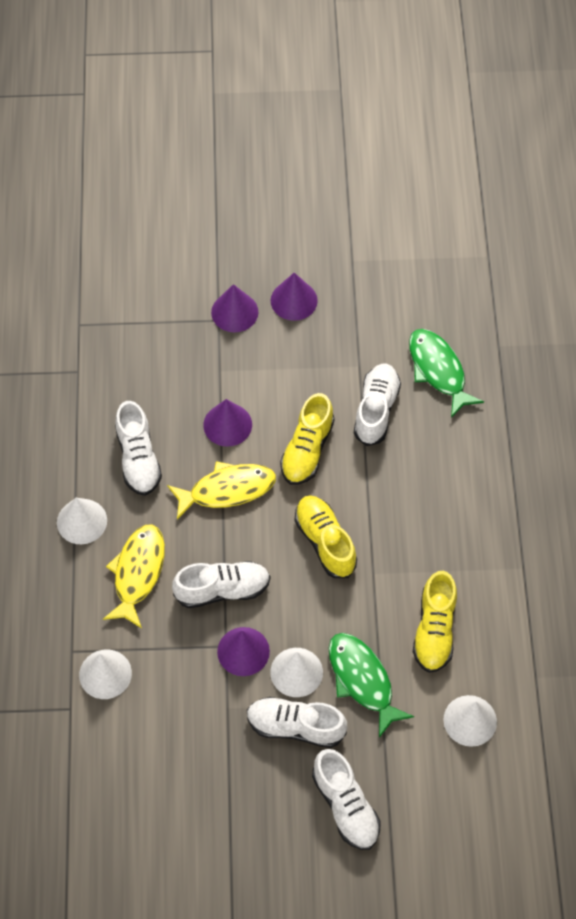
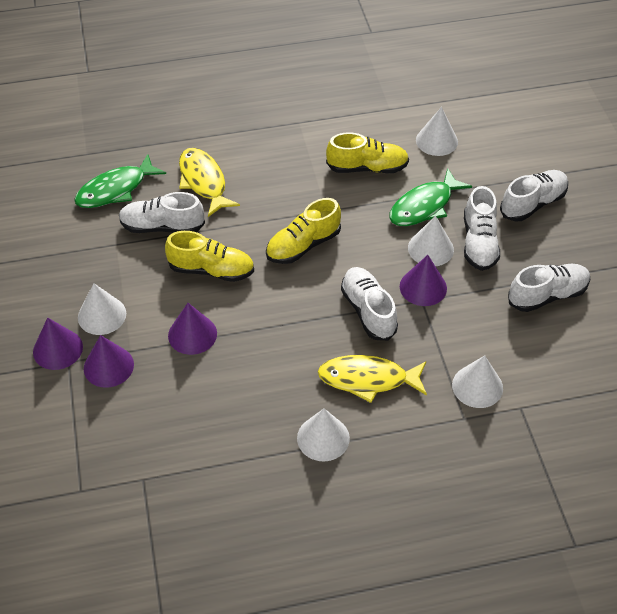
camera: 100 degrees left, 10 degrees down
white shoe [115,401,162,496] -> white shoe moved to [508,264,591,312]
yellow fish [167,461,276,519] -> yellow fish moved to [179,148,240,217]
purple cone [271,273,318,321] -> purple cone moved to [84,335,134,388]
none -> white cone [78,283,126,335]

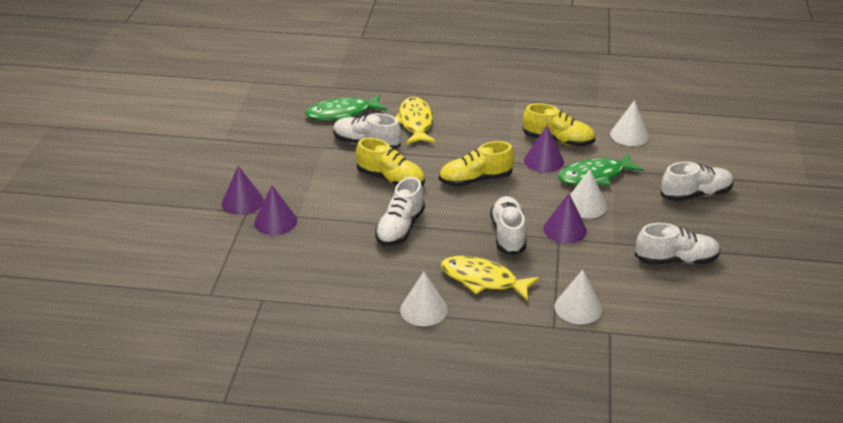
camera: 20 degrees right, 15 degrees down
white cone [78,283,126,335] -> none
purple cone [168,303,217,355] -> purple cone moved to [524,126,564,173]
white shoe [464,186,500,271] -> white shoe moved to [375,177,425,246]

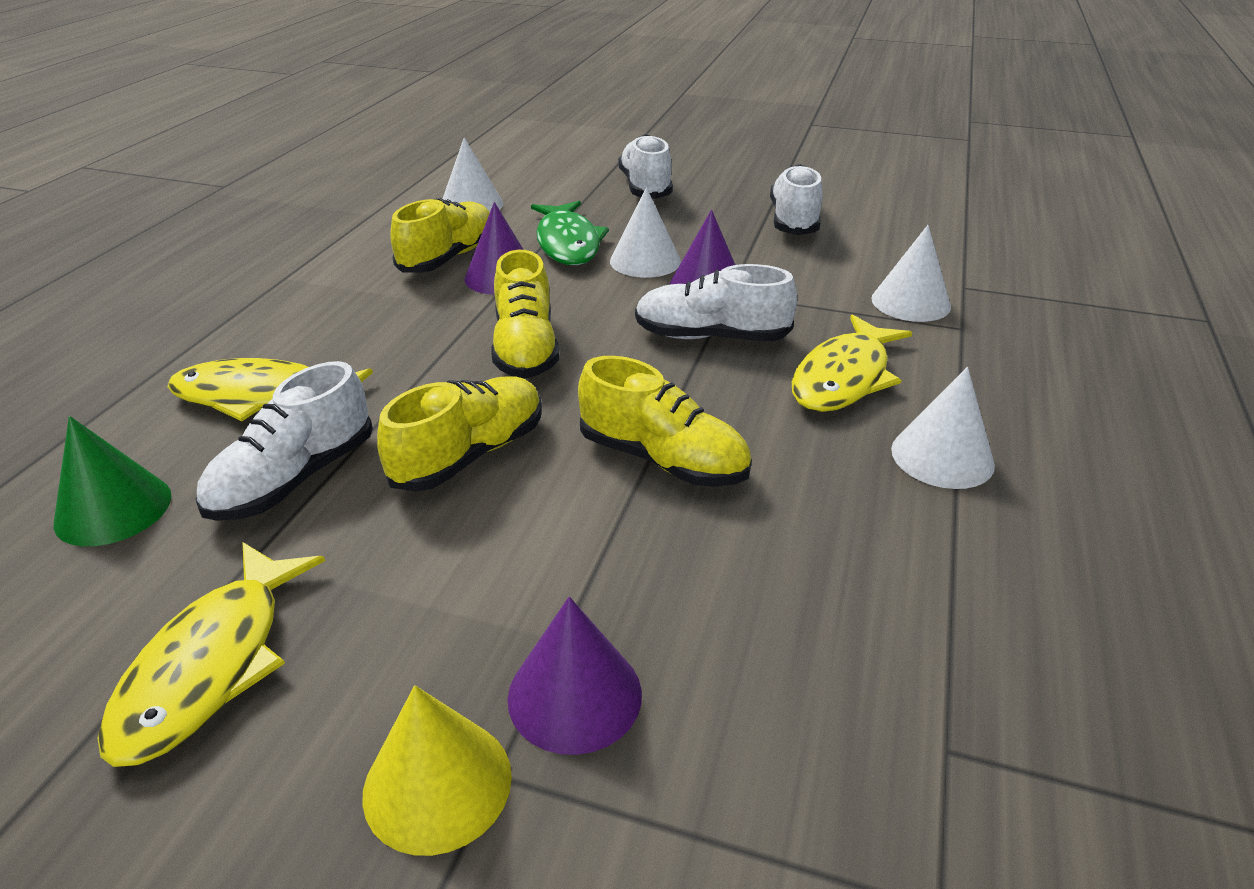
camera: 80 degrees left, 0 degrees up
purple cone [222,166,264,215] -> yellow cone [362,685,512,856]
green fish [305,95,387,120] -> green cone [54,416,171,546]
white shoe [375,177,425,246] -> yellow shoe [578,356,752,487]
none -> yellow fish [97,542,325,767]

